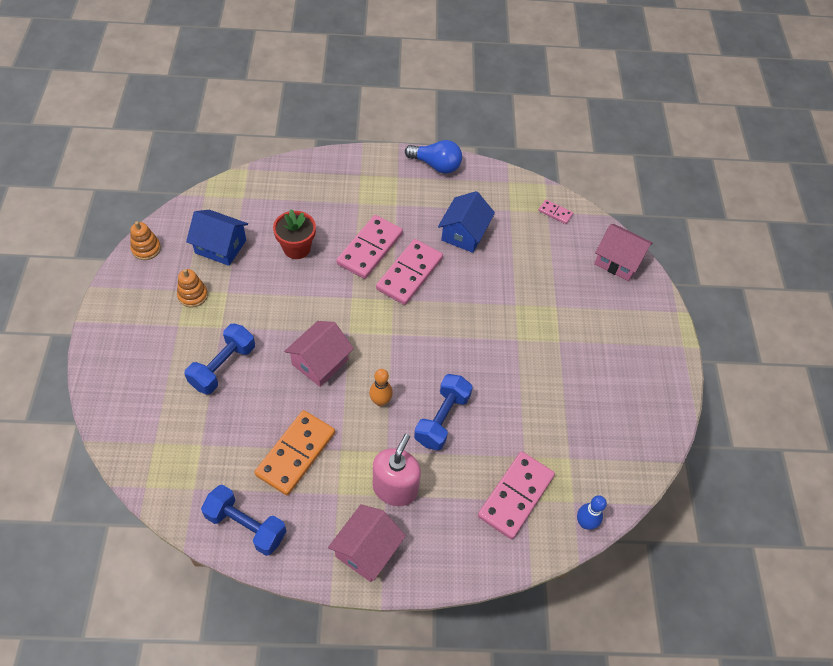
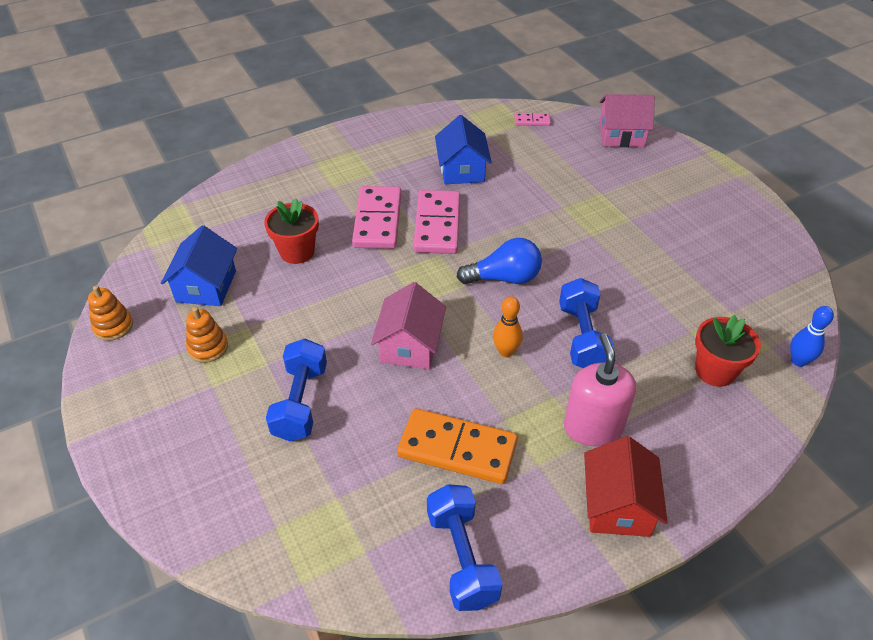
camera: 25 degrees left, 10 degrees down
blue house [186,210,248,266] -> blue house turned 75 degrees counterclockwise [161,225,237,306]
blue dumbbell [201,485,286,556] -> blue dumbbell turned 75 degrees clockwise [427,484,503,611]
orange domino [254,410,335,496] -> orange domino turned 75 degrees counterclockwise [397,408,518,484]
pink house [328,504,406,582] -> red house [584,436,668,537]
blue light bulb [405,140,462,174] -> blue light bulb moved to [457,238,542,284]
pink domino [478,451,555,539] -> red flower pot [695,315,761,387]

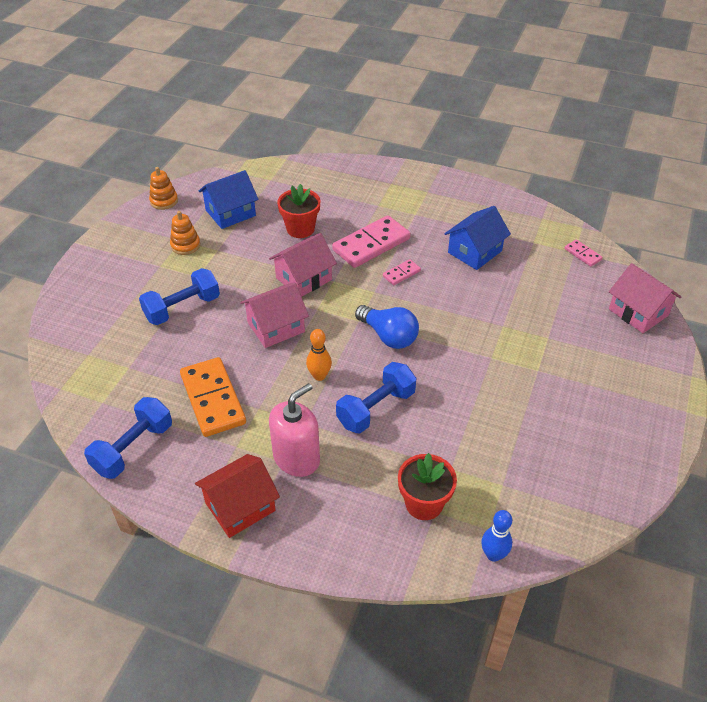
camera: 50 degrees right, 0 degrees up
pink domino [413,190,460,254] -> pink domino [383,259,421,285], size x0.47
none -> pink house [269,233,337,297]

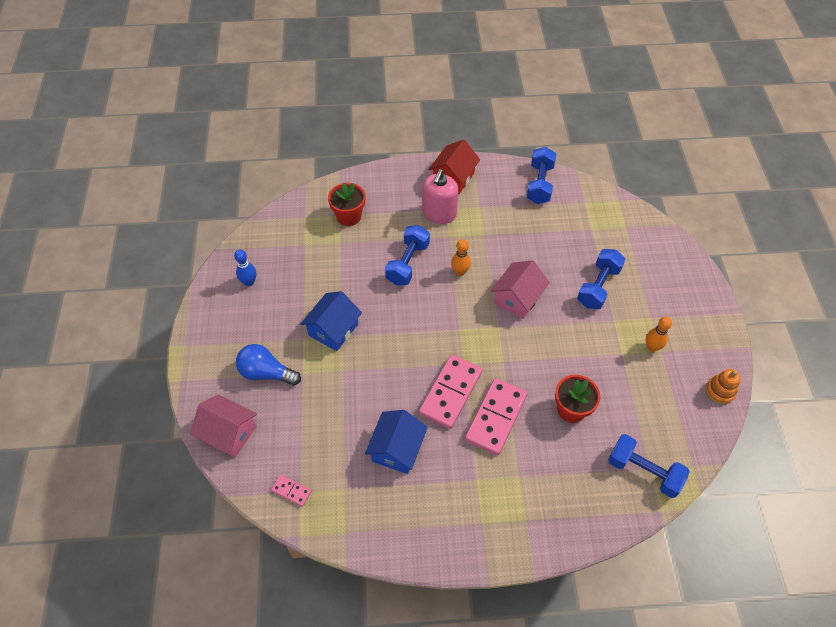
camera: 155 degrees right, 10 degrees up
orange stacking toy [170,211,200,255] -> orange bowling pin [646,317,672,352]
orange domino [180,357,246,437] -> none
blue house [198,170,259,229] -> blue house moved to [301,291,362,351]
pink house [269,233,337,297] -> none
blue light bulb [355,305,419,349] -> blue light bulb moved to [236,344,301,386]
pink domino [383,259,421,285] -> pink domino [419,355,482,429], size x2.12
blue bowling pin [481,510,512,562] -> blue bowling pin moved to [234,249,256,286]
none -> blue dumbbell [608,434,690,498]

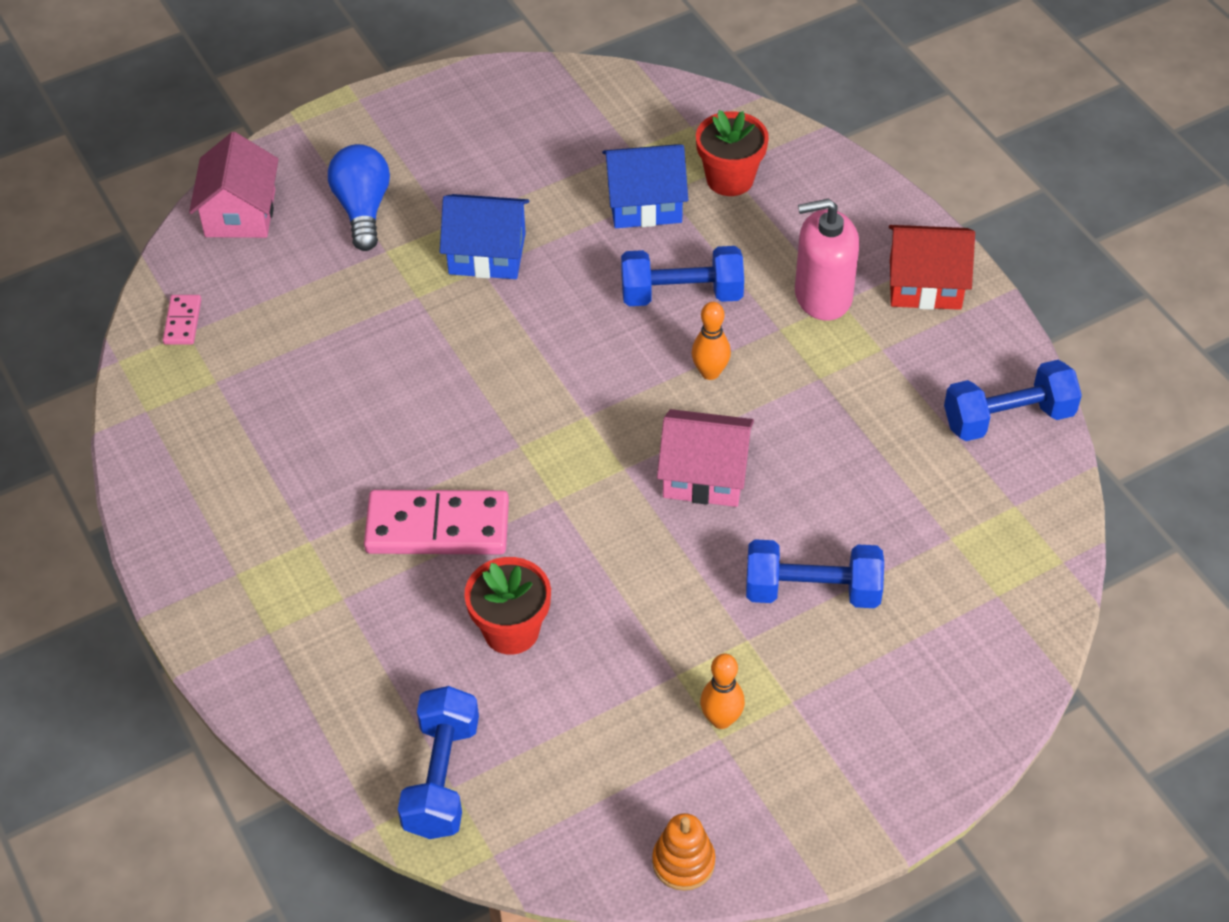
camera: 65 degrees right, 5 degrees down
blue bowling pin [234,249,256,286] -> none
blue house [365,410,428,474] -> blue house moved to [602,144,688,228]
pink domino [419,355,482,429] -> none

